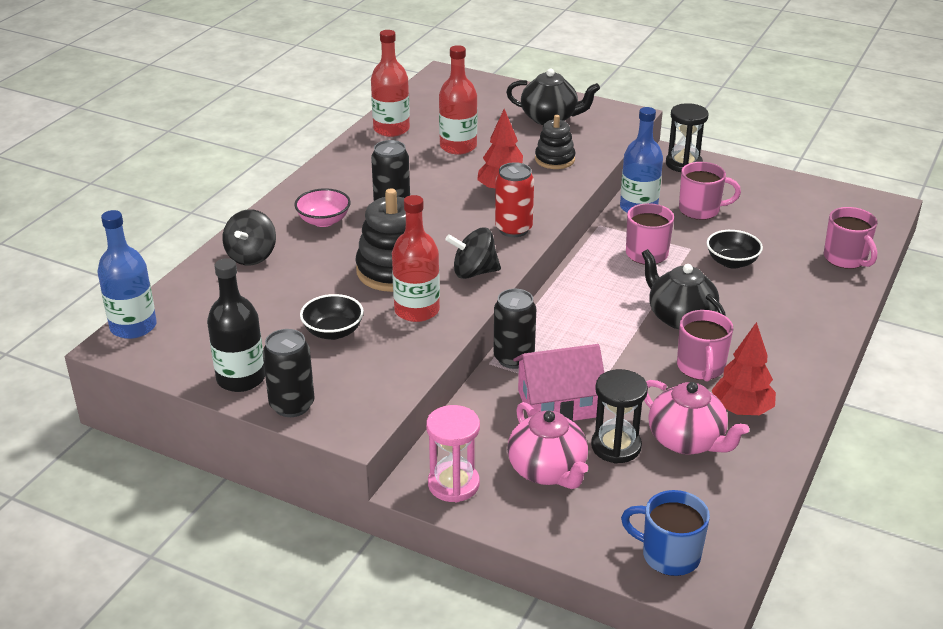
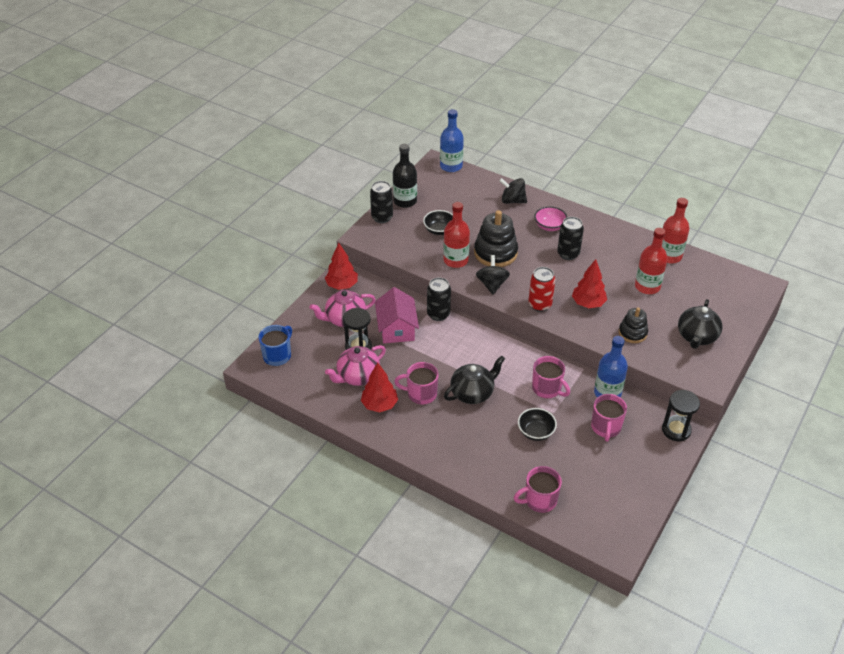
camera: 95 degrees right, 10 degrees up
pink hourglass [426,405,480,502] -> red tree [325,243,358,290]

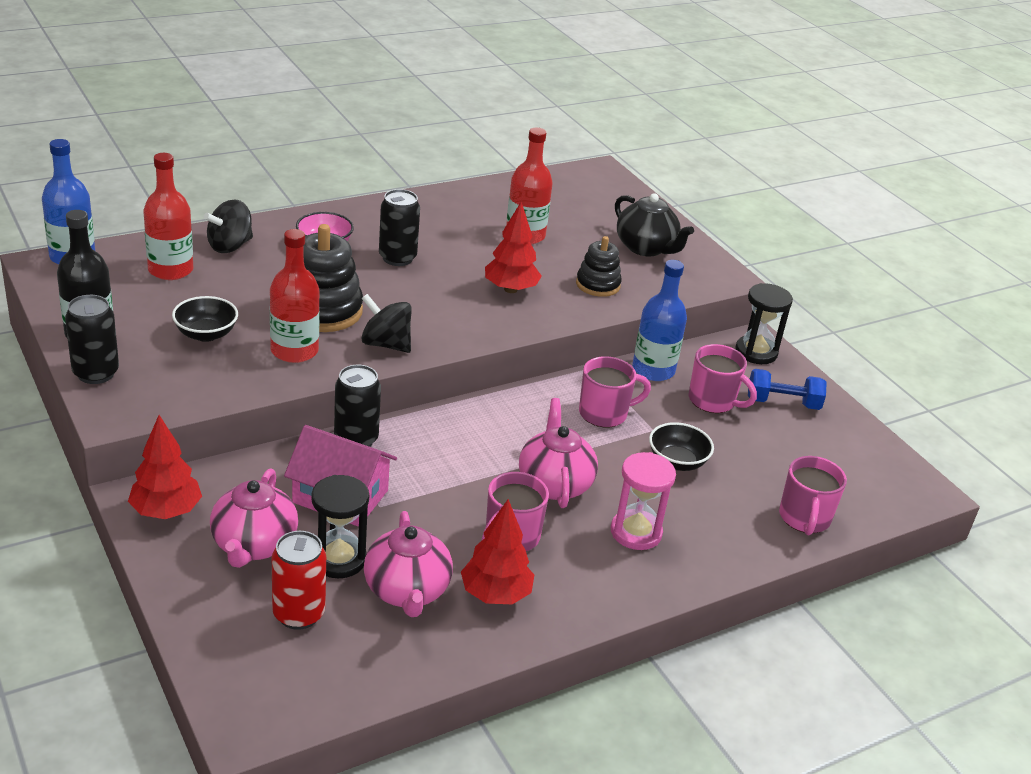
camera: 65 degrees left, 10 degrees down
blue mug [258,325,292,366] -> none
black teapot [444,356,505,404] -> pink teapot [519,398,598,508]
red can [528,267,555,312] -> red can moved to [272,531,326,630]
red bottle [662,198,689,263] -> red bottle moved to [143,153,193,280]
none -> pink hourglass [611,452,676,550]
none -> blue dumbbell [748,369,827,410]

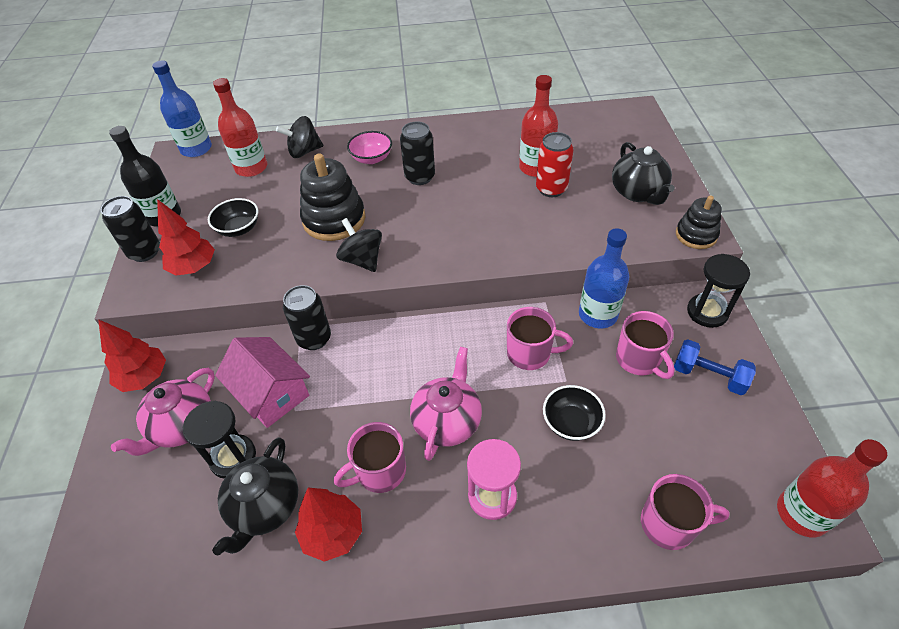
camera: 30 degrees right, 15 degrees up
red bottle [270,229,320,363] -> red bottle moved to [777,439,887,537]
red can [272,531,326,630] -> red can moved to [536,132,573,197]
pink teapot [364,511,453,617] -> black teapot [212,437,298,555]
red tree [485,202,542,293] -> red tree moved to [157,199,215,276]
black stacking toy [576,236,622,297] -> black stacking toy moved to [676,195,722,249]
pink mug [779,456,847,535] -> pink mug turned 120 degrees counterclockwise [641,474,730,550]

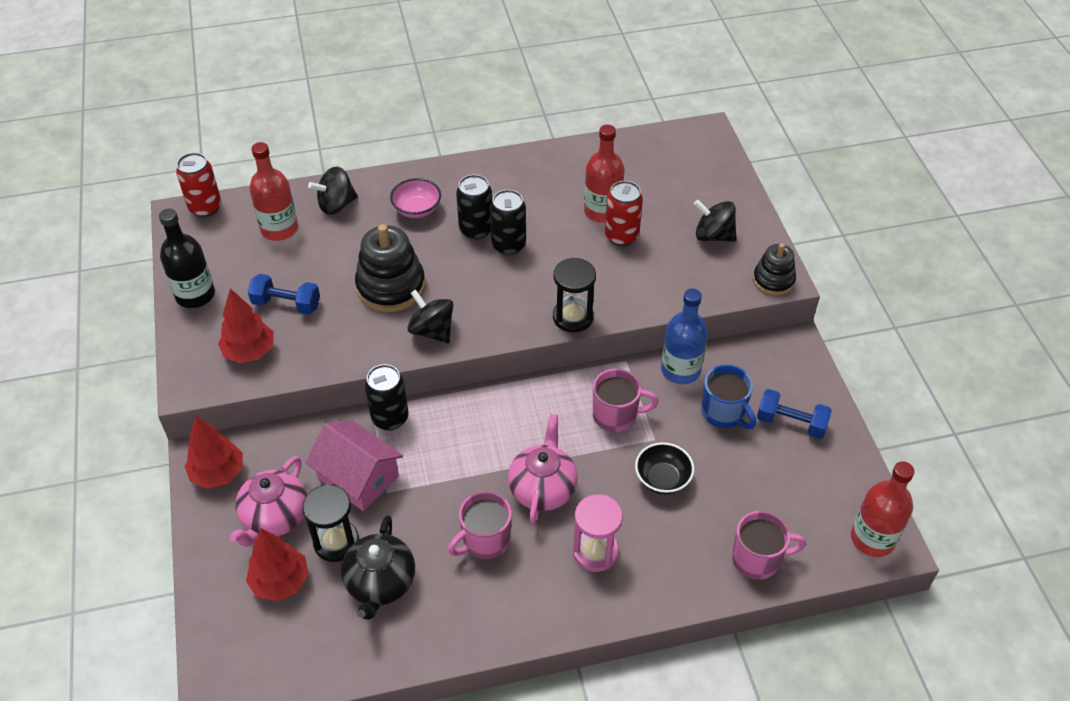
camera: 10 degrees left, 0 degrees up
black can [101,196,160,262] -> black can moved to [490,190,526,255]
blue bottle [152,61,212,157] -> red can [176,153,222,217]
black bowl [208,198,258,237] -> blue dumbbell [248,274,320,315]
red tree [295,487,362,562] -> red tree moved to [246,528,309,601]
black teapot [612,142,675,205] -> black spinning top [694,200,737,242]
pink mug [616,311,675,379] -> blue mug [701,365,756,429]
black hourglass [687,254,750,328] -> black hourglass moved to [553,258,596,332]

